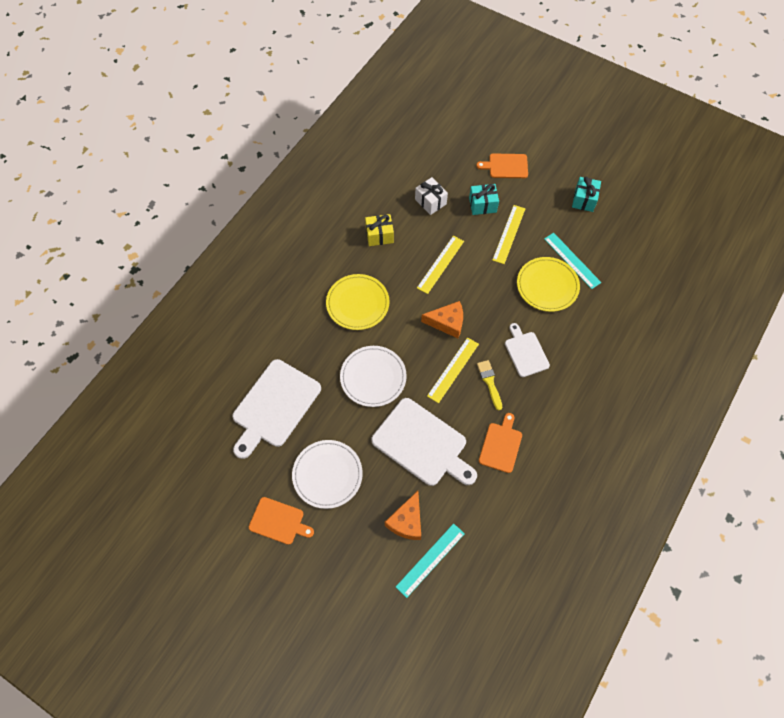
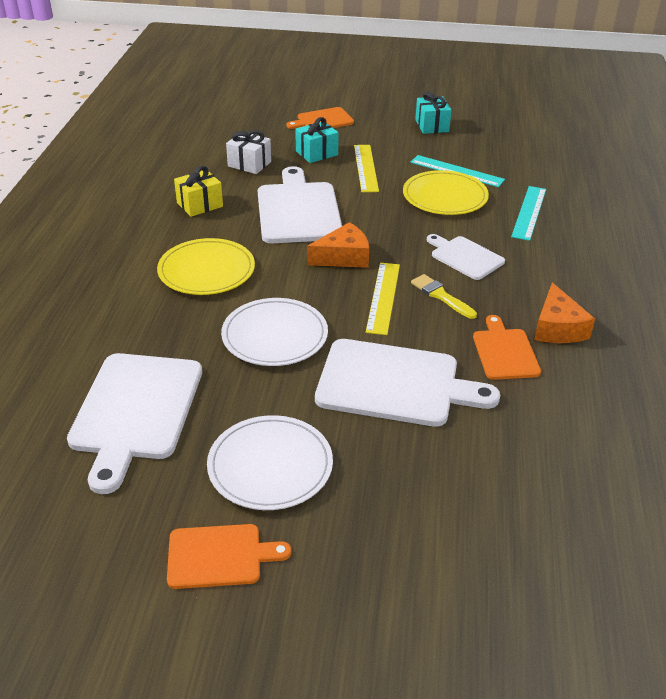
camera: 25 degrees left, 25 degrees down
orange cheese [385,491,421,540] -> orange cheese moved to [534,283,595,343]
turquoise ruler [396,523,465,598] -> turquoise ruler moved to [511,186,546,241]
yellow ruler [417,236,464,294] -> white cutting board [258,166,342,243]

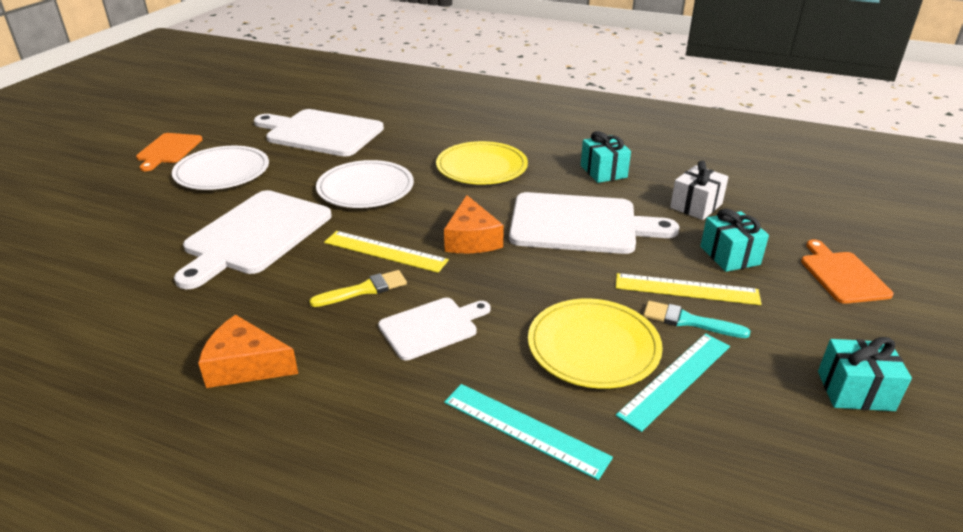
camera: 105 degrees right, 5 degrees down
yellow gift [174,166,223,217] -> turquoise gift [581,131,631,183]
orange cutting board [473,315,541,380] -> none
none -> turquoise brush [643,301,750,338]

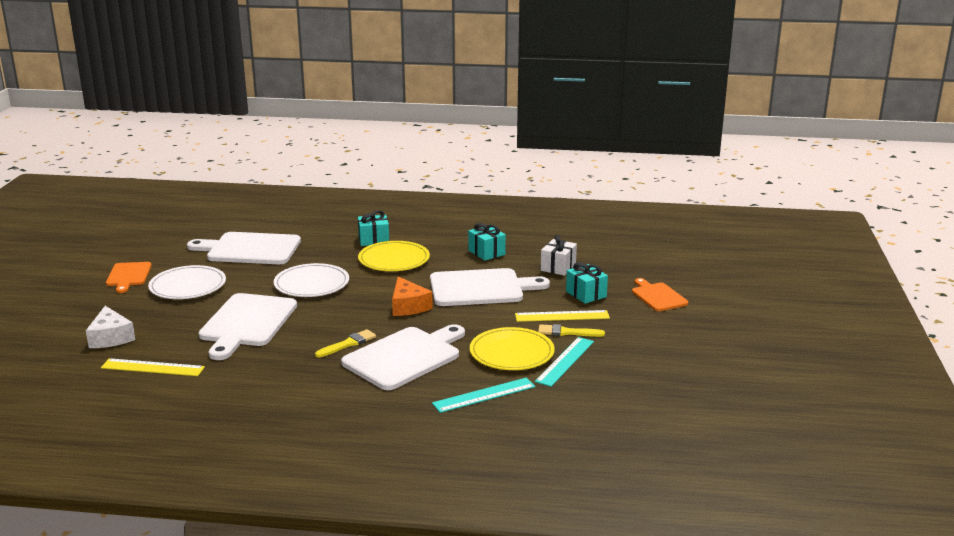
camera: 15 degrees left, 10 degrees down
orange cheese [198,315,298,388] -> none
yellow ruler [324,231,449,273] -> yellow ruler moved to [101,358,205,376]
white cutting board [378,298,491,360] -> white cutting board [341,324,465,390], size x1.78
turquoise ruler [444,384,613,480] -> turquoise ruler turned 45 degrees counterclockwise [432,378,536,413]
turquoise brush [643,301,750,338] -> yellow brush [538,324,605,337]
turquoise gift [818,337,912,411] -> turquoise gift moved to [358,210,389,246]
none -> white cheese [86,306,135,348]

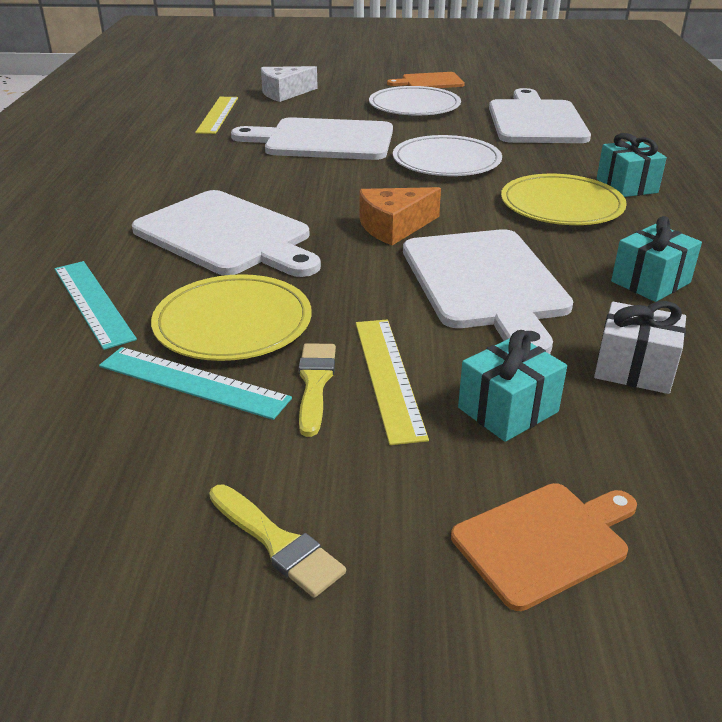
camera: 85 degrees right, 10 degrees up
yellow brush [315,329,376,357] -> yellow brush moved to [209,484,346,598]

